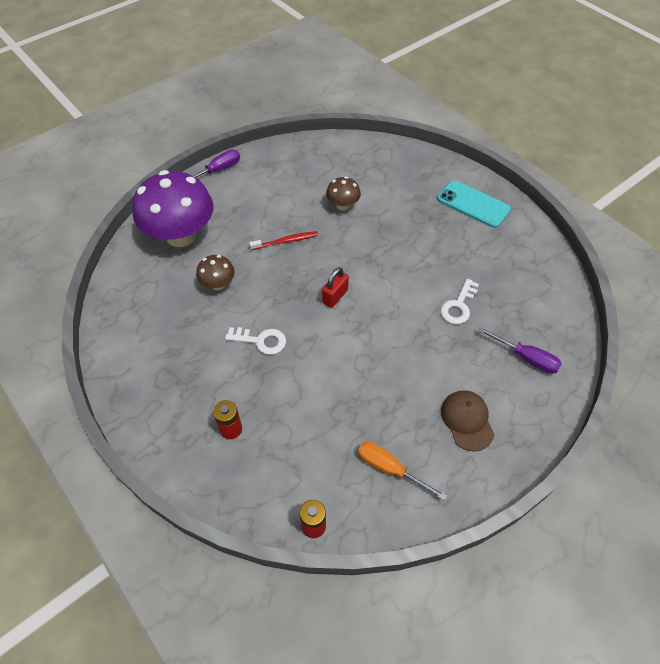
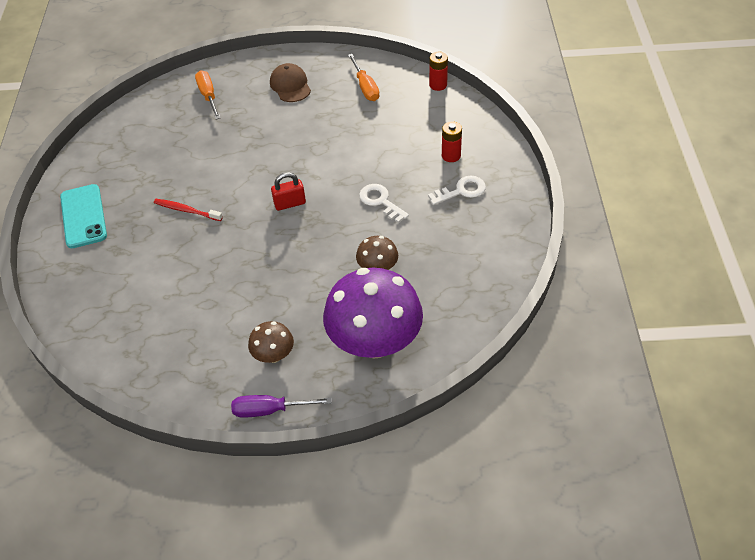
camera: 140 degrees left, 5 degrees down
red toothbrush [249,231,318,250] -> red toothbrush moved to [154,199,223,221]
brown mushroom [326,176,361,211] -> brown mushroom moved to [248,321,294,363]
white key [441,279,479,324] -> white key moved to [428,176,486,205]
brown cap [441,390,494,452] -> brown cap turned 135 degrees clockwise [270,63,311,102]
purple screwdriver [478,327,562,374] -> orange screwdriver [195,70,220,120]

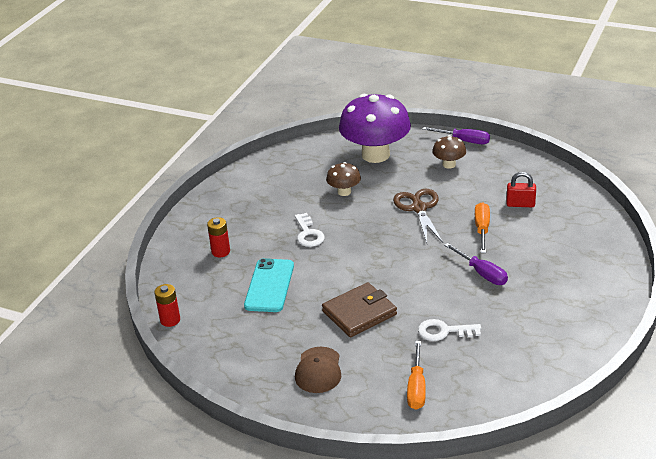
camera: 155 degrees left, 15 degrees down
turquoise phone [60,184,107,249] -> turquoise phone moved to [244,258,294,312]
red toothbrush [154,199,223,221] -> purple screwdriver [444,243,508,285]
red padlock [271,172,306,211] -> red padlock moved to [506,172,536,207]
orange screwdriver [348,54,379,101] -> orange screwdriver moved to [475,202,490,253]
white key [428,176,486,205] -> white key moved to [418,319,481,341]
none -> brown wallet [322,282,397,337]
none -> brown scissors [393,189,443,243]

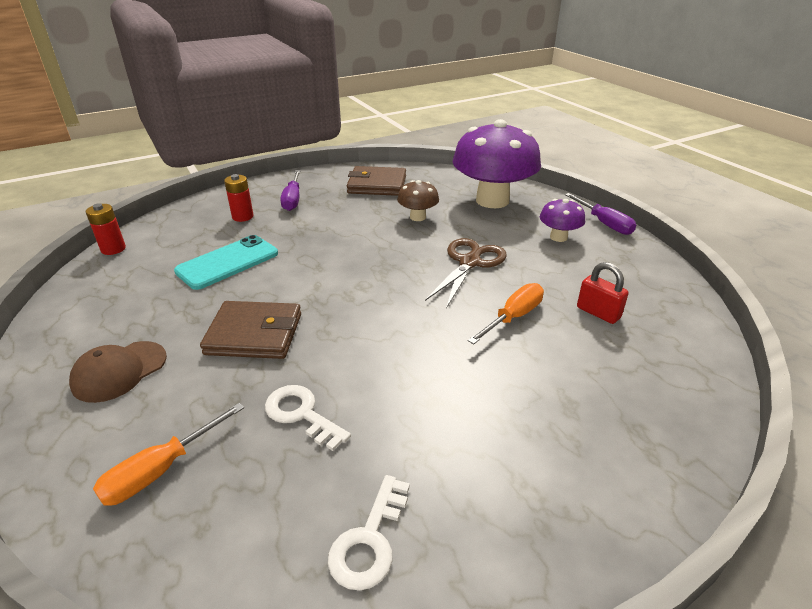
camera: 35 degrees right, 0 degrees up
white key [295,213,325,247] -> white key moved to [328,475,410,590]
brown mushroom [432,135,466,169] -> purple mushroom [540,199,585,242]
purple screwdriver [444,243,508,285] -> purple screwdriver moved to [280,170,301,211]
none -> brown wallet [347,166,406,196]

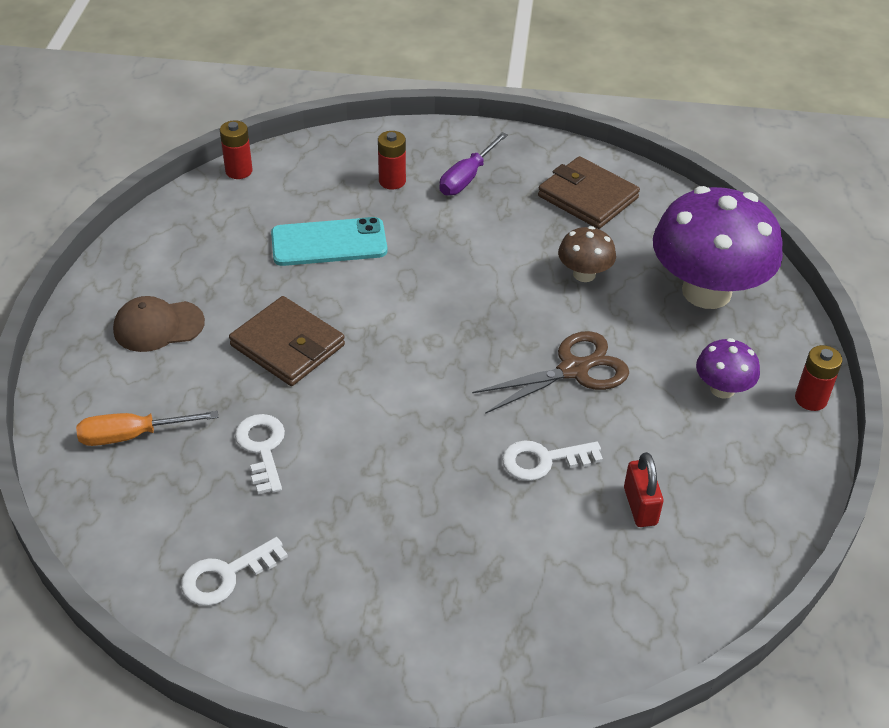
camera: 35 degrees right, 10 degrees up
orange screwdriver [468,283,544,344] -> white key [502,440,603,481]
purple screwdriver [565,193,636,235] -> red battery [795,345,843,411]

